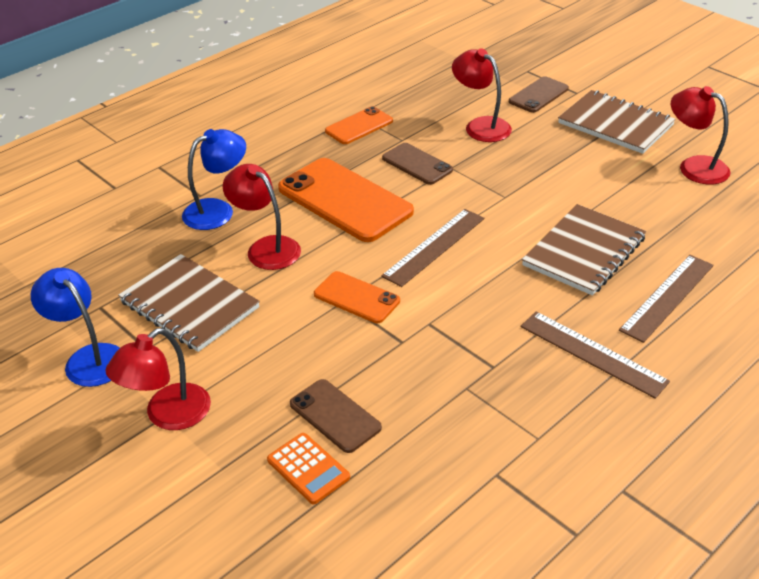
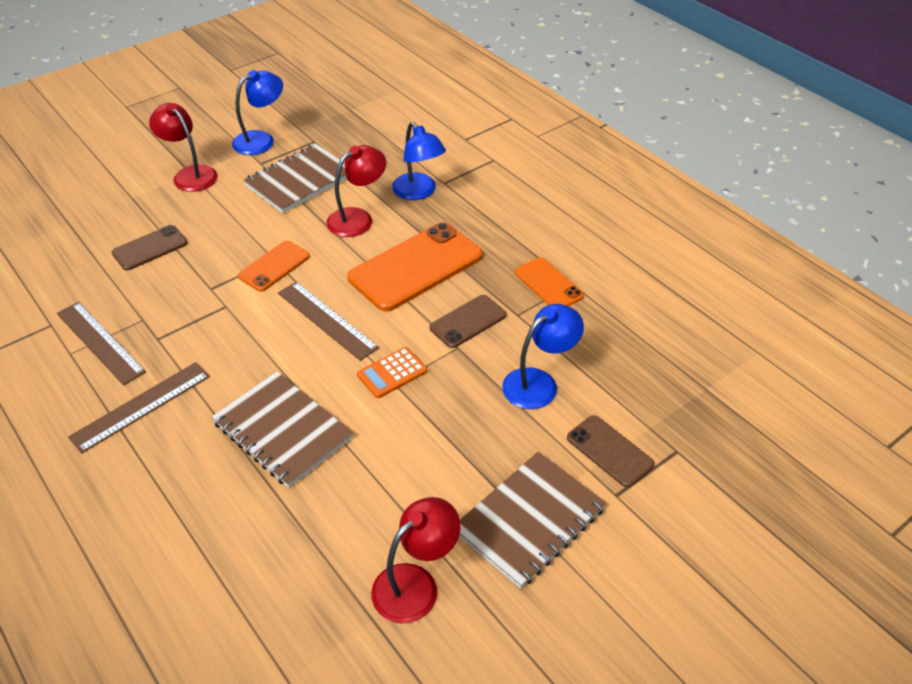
camera: 95 degrees right, 5 degrees up
orange calculator [267,433,350,505] -> orange calculator moved to [357,347,427,398]
red lamp [452,48,512,142] -> blue lamp [502,304,584,409]
brown ruler [619,255,714,343] -> brown ruler moved to [57,302,146,385]

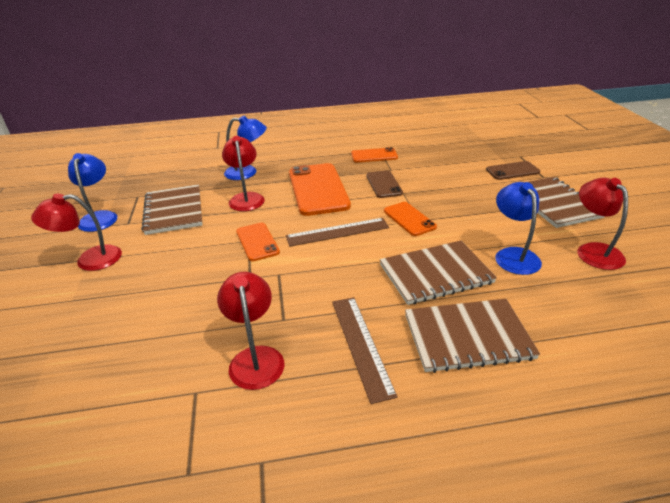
camera: 60 degrees left, 10 degrees down
brown ruler [57,302,146,385] -> red lamp [217,272,284,390]
brown phone [112,225,188,270] -> none
orange calculator [357,347,427,398] -> orange phone [384,202,437,236]
blue lamp [502,304,584,409] -> blue lamp moved to [495,182,542,275]
none -> brown notebook [405,299,540,373]

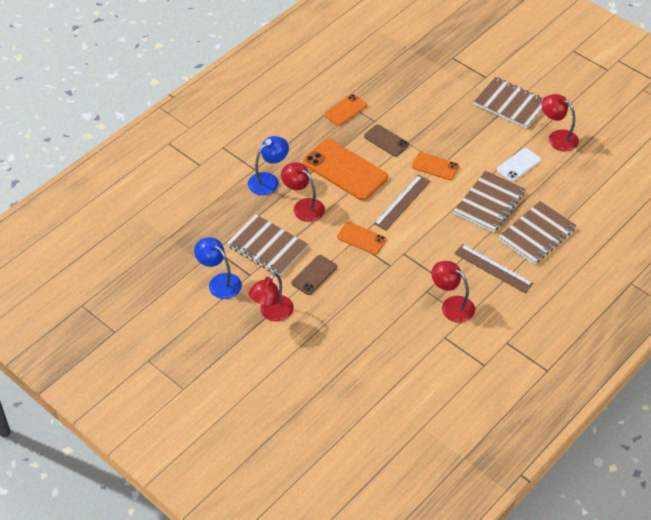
camera: 40 degrees left, 15 degrees up
brown phone [486,161,540,180] -> brown phone moved to [291,255,337,295]
blue lamp [495,182,542,275] -> white phone [497,148,541,181]

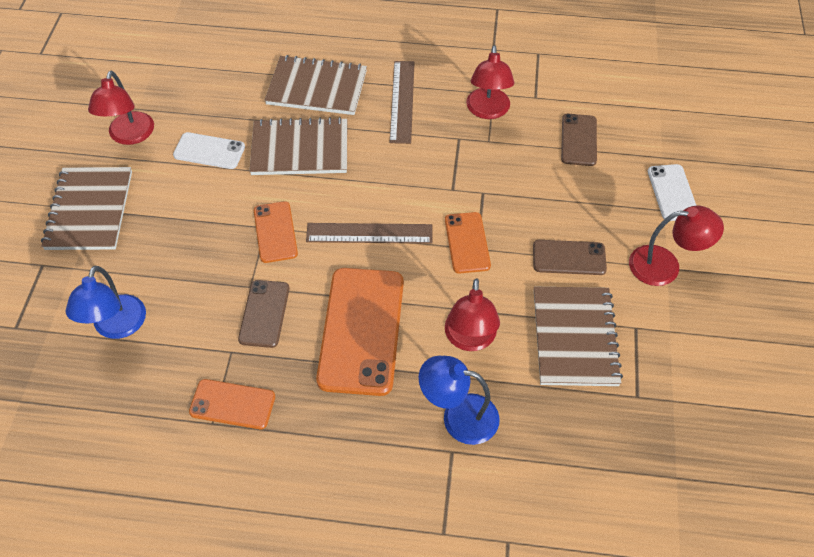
camera: 125 degrees left, 5 degrees up
blue lamp [194,237,242,299] -> blue lamp moved to [66,266,146,339]
none -> brown phone [561,114,597,166]
none -> white phone [648,164,697,221]

